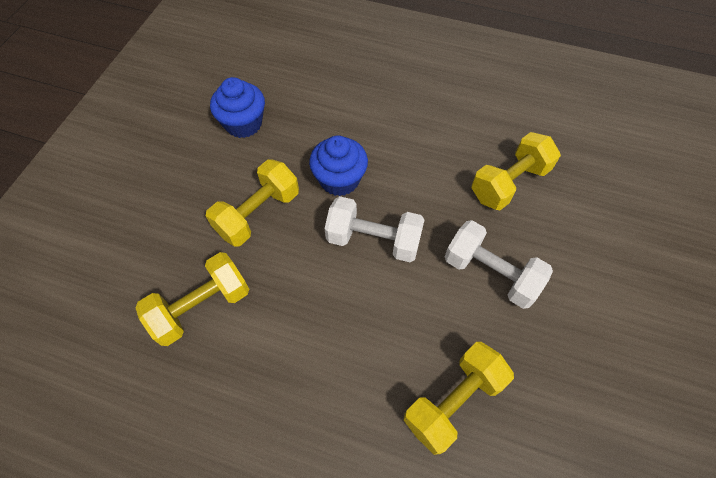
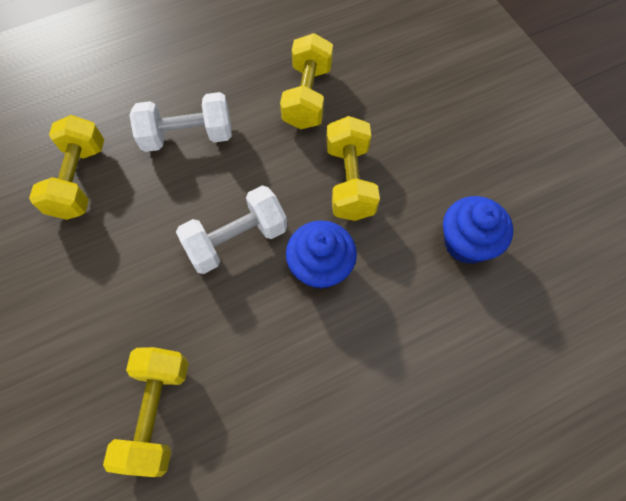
camera: 135 degrees right, 5 degrees up
white dumbbell [445,220,553,309] -> white dumbbell moved to [129,92,232,152]

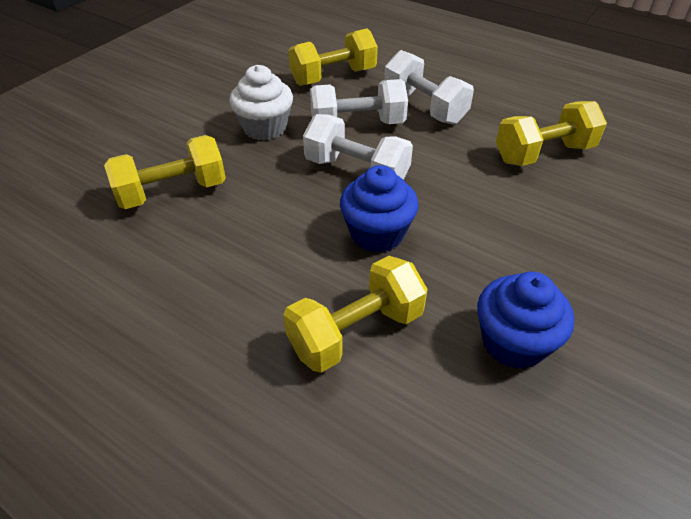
camera: 60 degrees right, 20 degrees down
yellow dumbbell [326,116,380,221] -> yellow dumbbell moved to [283,256,428,373]
none -> white cupcake [229,65,293,141]
none -> white dumbbell [310,79,408,124]

